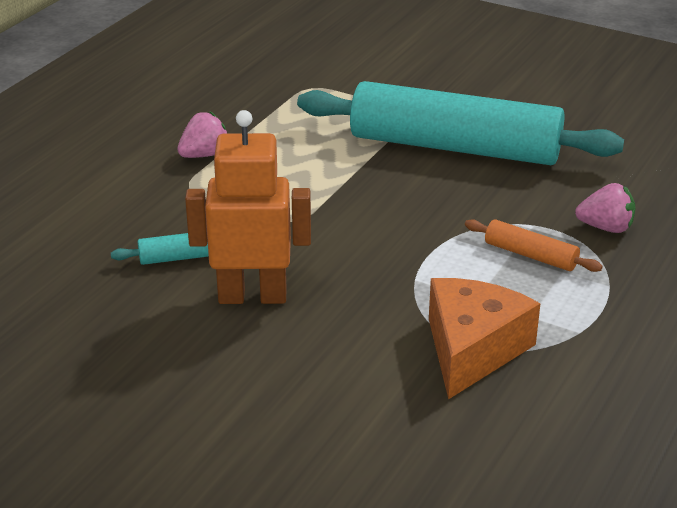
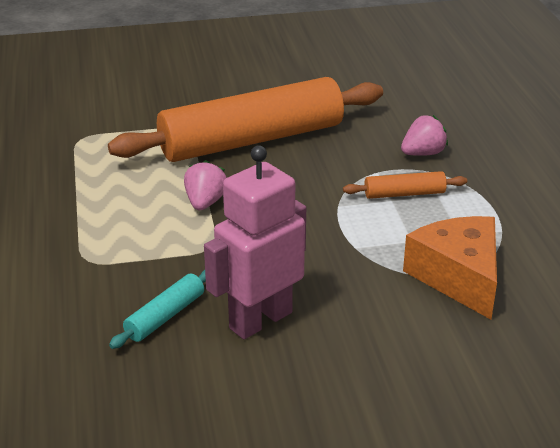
camera: 40 degrees left, 0 degrees up
pink strawberry [177,112,227,158] -> pink strawberry moved to [184,160,227,210]
orange robot [185,110,311,304] -> pink robot [204,145,306,339]
turquoise rolling pin [297,81,624,165] -> orange rolling pin [108,77,383,162]

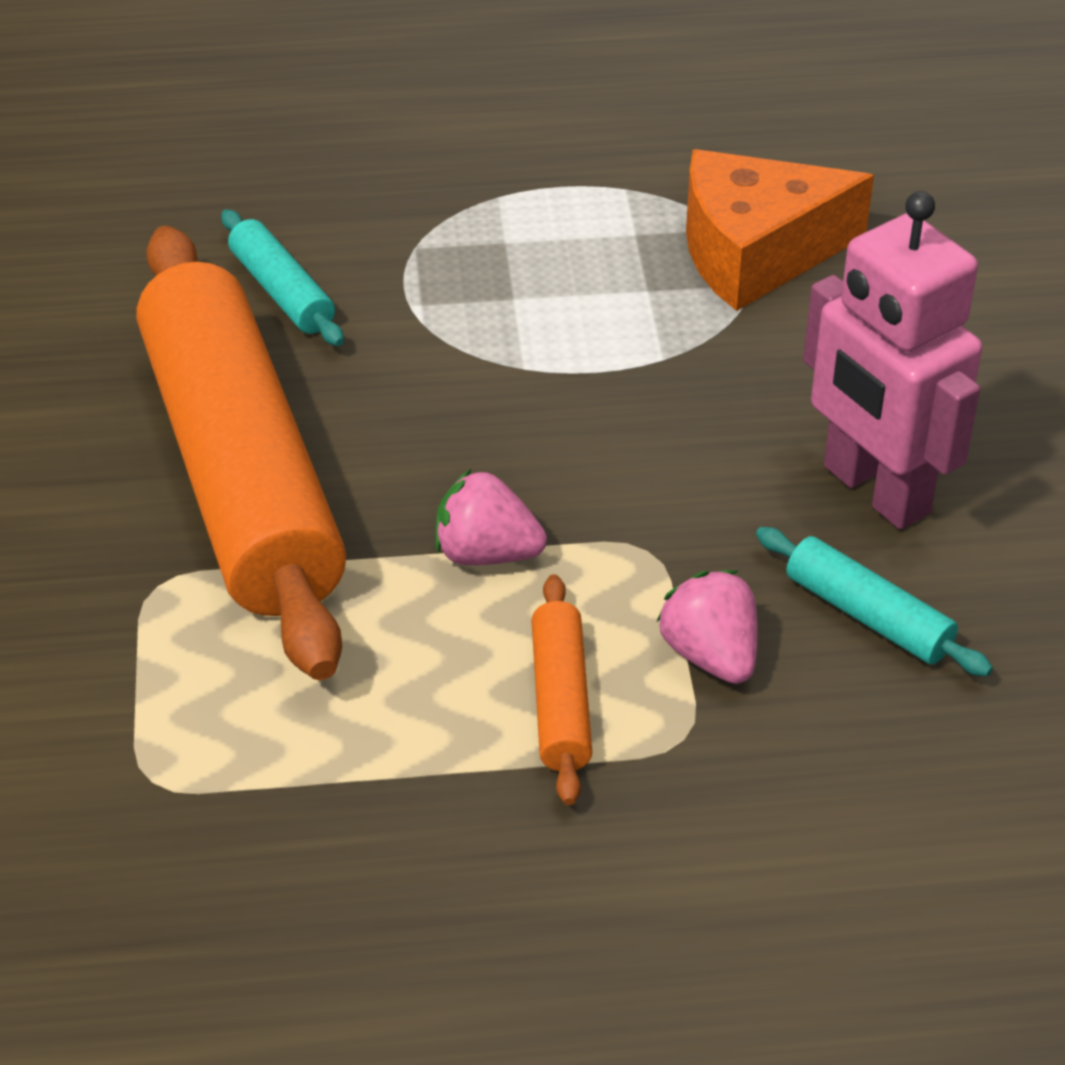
camera: 85 degrees left, 10 degrees up
orange rolling pin [343,171,467,199] -> orange rolling pin moved to [531,574,592,805]
pink strawberry [401,115,448,156] -> pink strawberry moved to [657,570,757,684]
none -> turquoise rolling pin [221,209,344,346]

